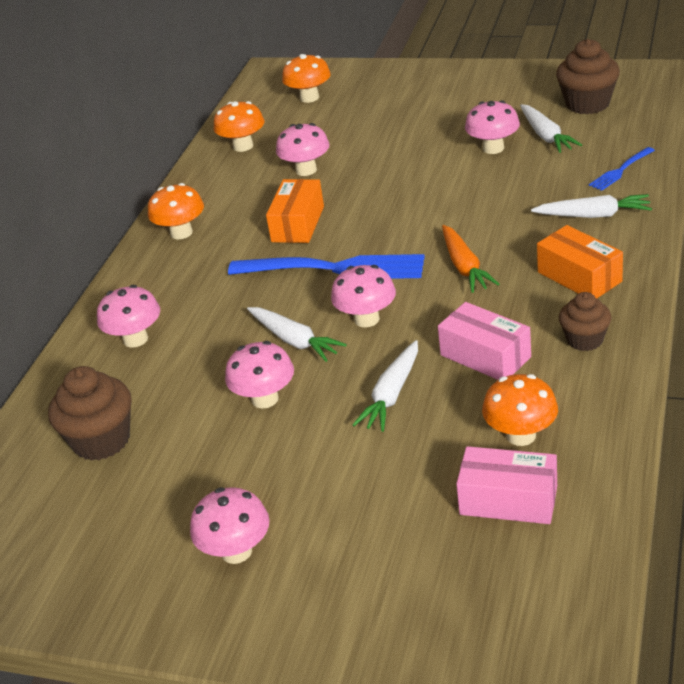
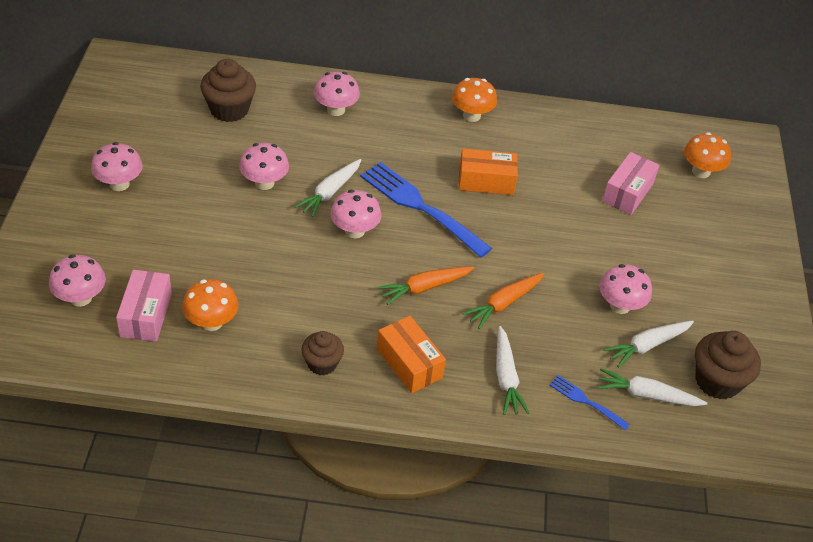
camera: 70 degrees right, 10 degrees up
orange mushroom [214,101,264,152] -> none
blue fork [228,254,425,279] -> blue fork turned 135 degrees clockwise [360,162,492,258]
pink mushroom [276,123,329,176] -> pink mushroom moved to [49,255,106,307]
white carrot [353,340,418,432] -> white carrot moved to [597,368,707,406]
pink box [438,302,531,380] -> pink box moved to [602,152,659,215]
orange box [537,225,623,298] -> orange box turned 75 degrees counterclockwise [377,316,446,393]
none -> orange carrot [462,273,544,329]

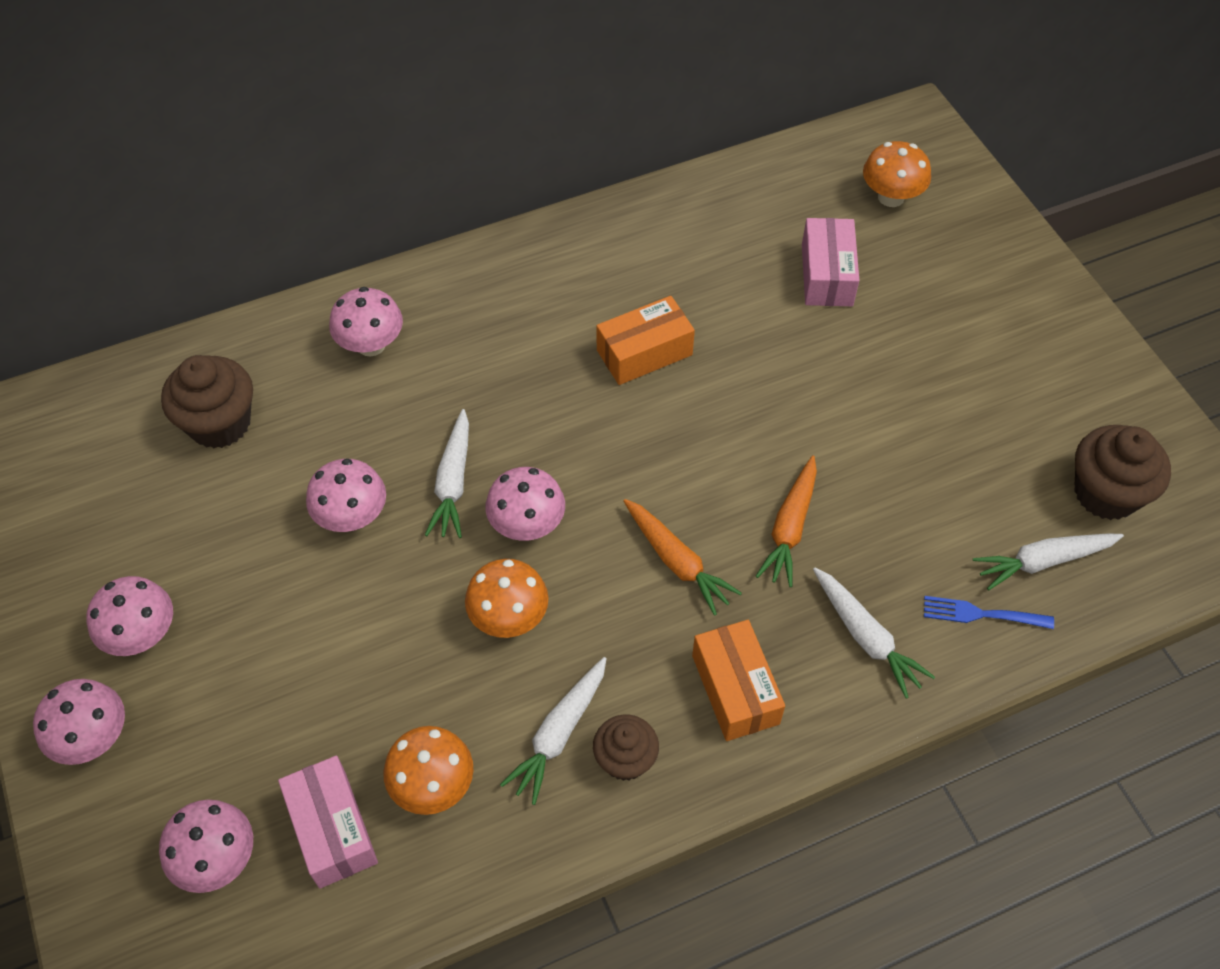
camera: 25 degrees left, 10 degrees up
blue fork [360,162,492,258] -> none
orange box [377,316,446,393] -> orange box turned 45 degrees clockwise [692,620,785,741]
orange carrot [378,267,474,305] -> orange carrot turned 75 degrees counterclockwise [623,499,742,616]
orange mushroom [452,78,497,122] -> orange mushroom moved to [465,559,548,638]
pink mushroom [599,264,652,314] -> pink mushroom moved to [33,679,125,765]
white carrot [604,321,694,368] -> white carrot moved to [500,657,607,805]

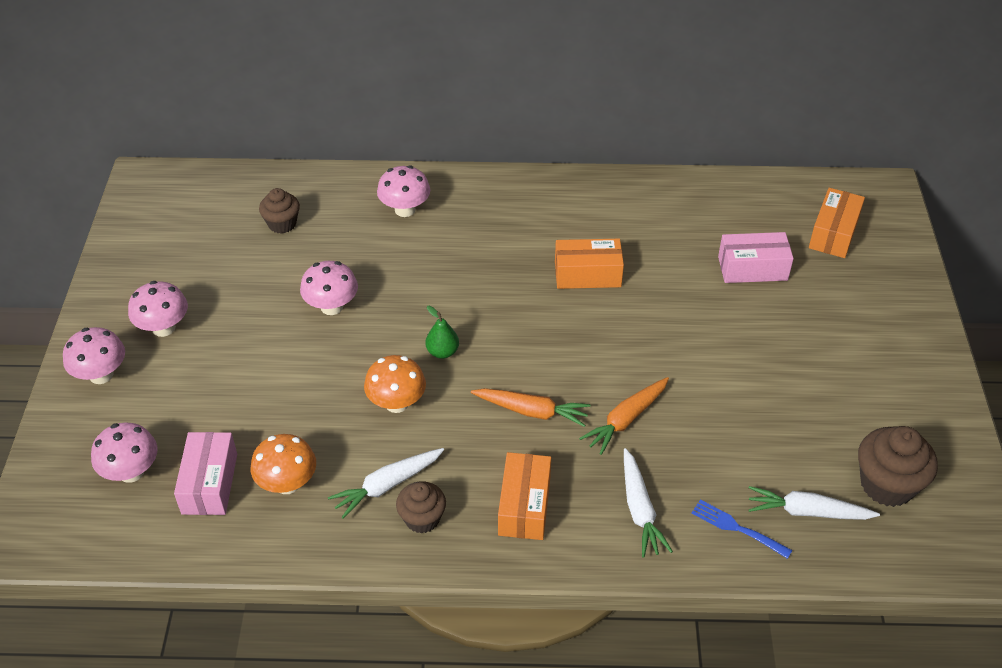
camera: 25 degrees right, 10 degrees down
brown cupcake [161,355,253,448] -> brown cupcake [259,188,300,234], size x0.64
white carrot [425,409,469,538] -> none
pink mushroom [485,467,565,541] -> green pear [425,306,459,359]
orange carrot [623,499,742,616] -> orange carrot turned 60 degrees counterclockwise [471,388,591,427]
pink box [802,218,859,306] -> pink box turned 60 degrees clockwise [718,232,794,283]
orange mushroom [863,141,931,207] -> orange box [809,188,865,258]

